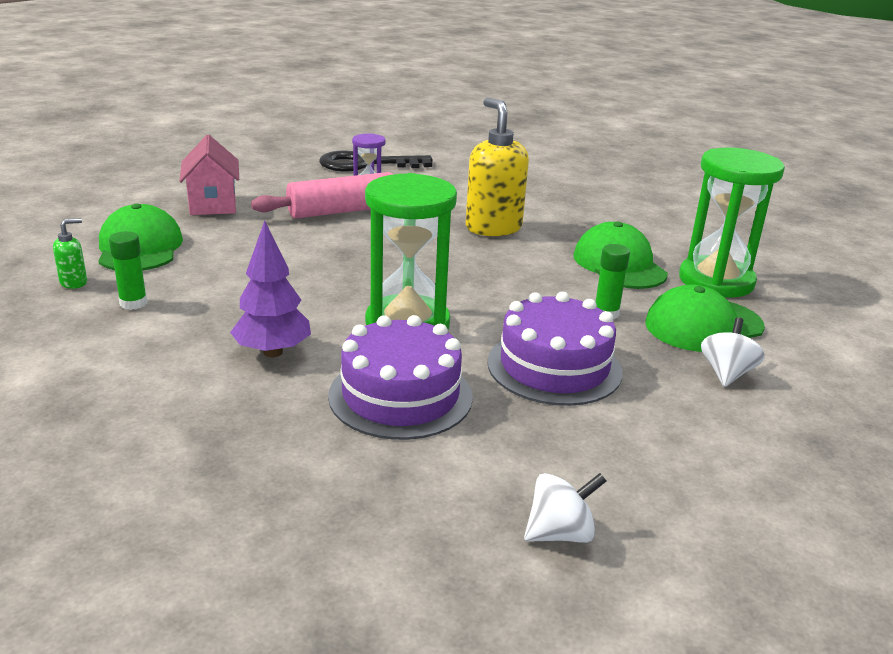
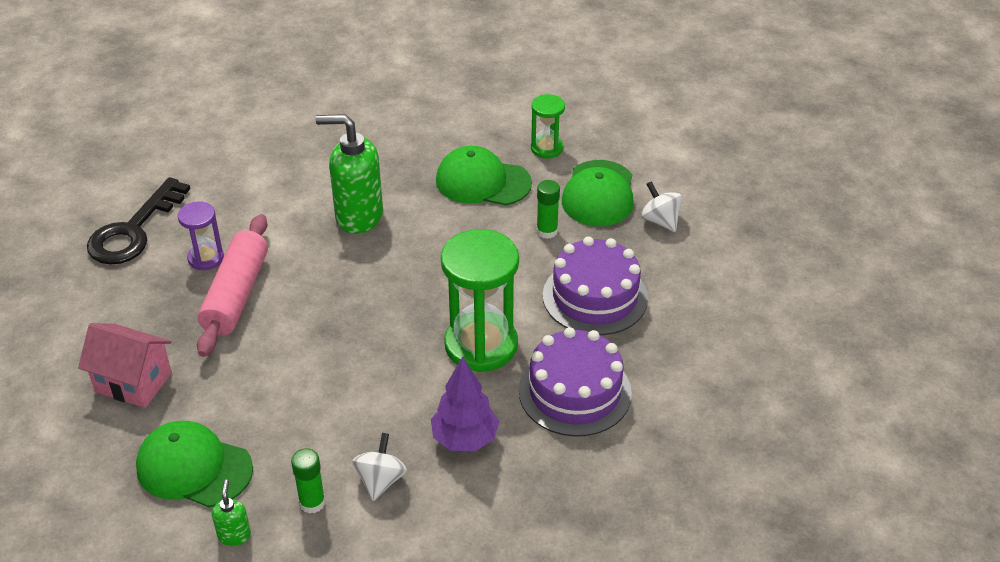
camera: 55 degrees left, 15 degrees up
yellow soap dispenser [466,97,529,236] -> green soap dispenser [316,114,383,234]
white spinning top [524,473,606,543] -> white spinning top moved to [352,433,407,501]
green hourglass [679,148,785,297] -> green hourglass [531,94,565,158], size x0.52

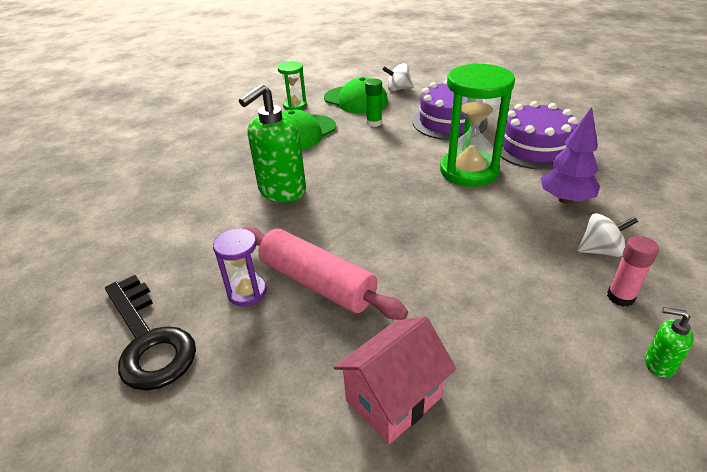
camera: 60 degrees left, 5 degrees down
green cap [136,421,253,507] -> none
green glue stick [291,448,325,514] -> pink glue stick [607,236,659,307]
white spinning top [352,433,407,501] -> white spinning top turned 135 degrees clockwise [577,213,638,257]

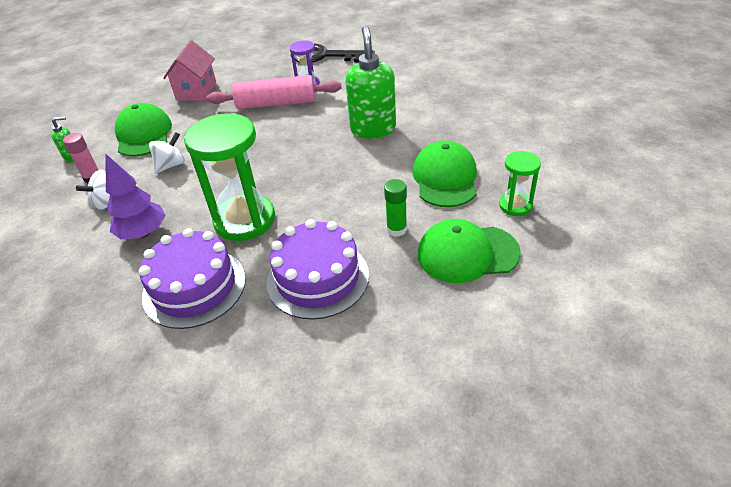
camera: 140 degrees right, 5 degrees up
white spinning top [382,63,413,91] -> white spinning top moved to [149,132,185,174]
none -> green cap [115,103,172,156]

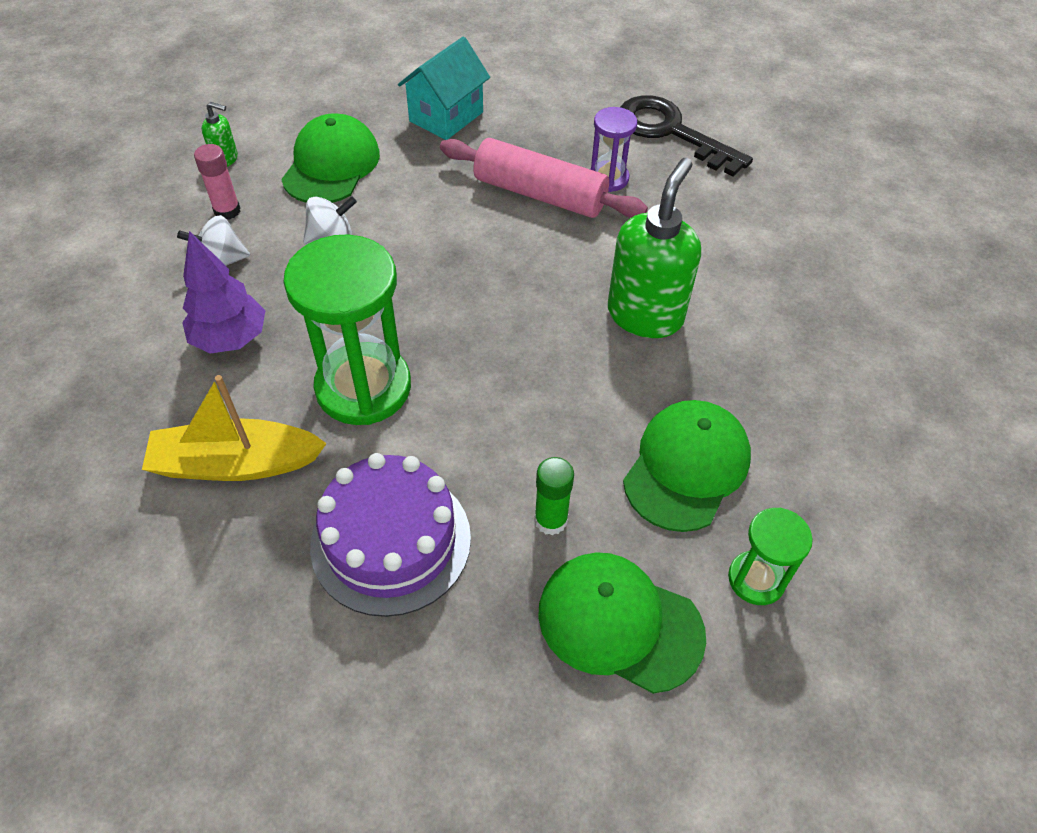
camera: 25 degrees right, 10 degrees up
purple cake [139,228,246,329] -> yellow boat [142,375,327,481]
pink house [163,40,216,101] -> turquoise house [398,36,490,140]

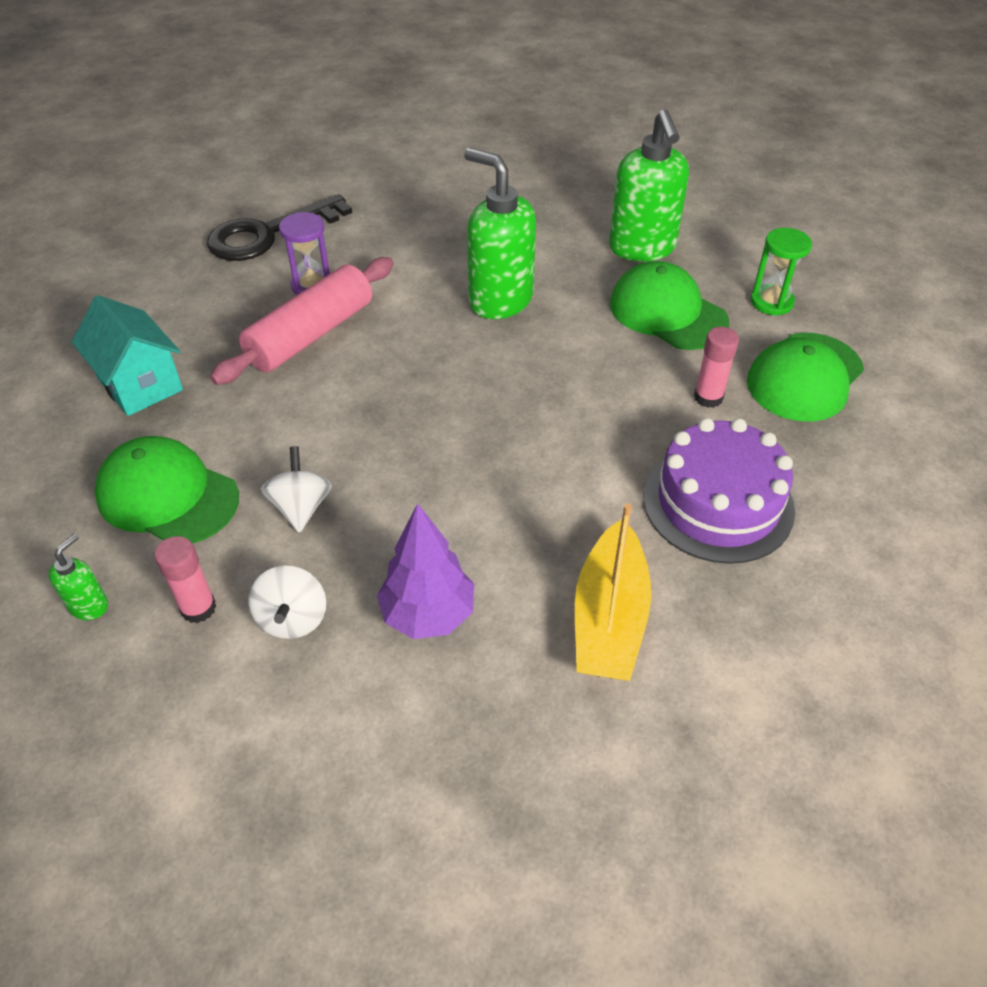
camera: 75 degrees left, 5 degrees down
green hourglass [283,234,411,425] -> none
green glue stick [534,457,574,535] -> pink glue stick [694,327,739,408]
none -> green soap dispenser [609,109,689,262]

